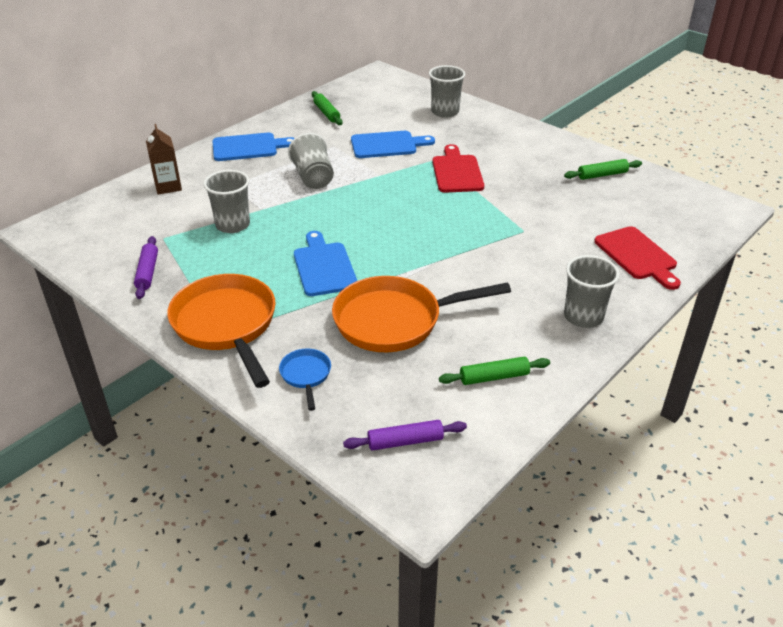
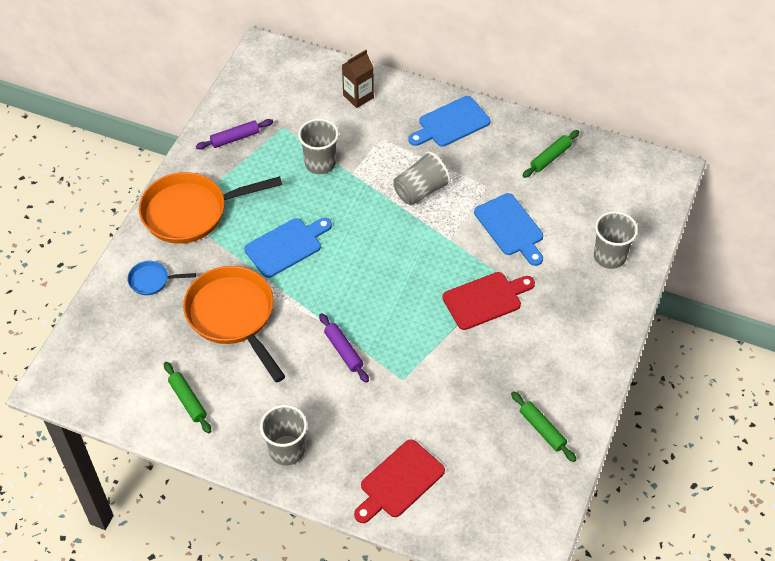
camera: 70 degrees right, 15 degrees up
orange pan [167,274,276,388] -> orange pan turned 150 degrees counterclockwise [139,172,282,244]
blue cutting board [212,133,295,161] -> blue cutting board turned 90 degrees clockwise [408,96,490,147]
blue pan [279,349,331,411] -> blue pan turned 150 degrees counterclockwise [127,261,196,295]
purple rolling pin [343,420,467,451] -> purple rolling pin moved to [319,313,369,383]

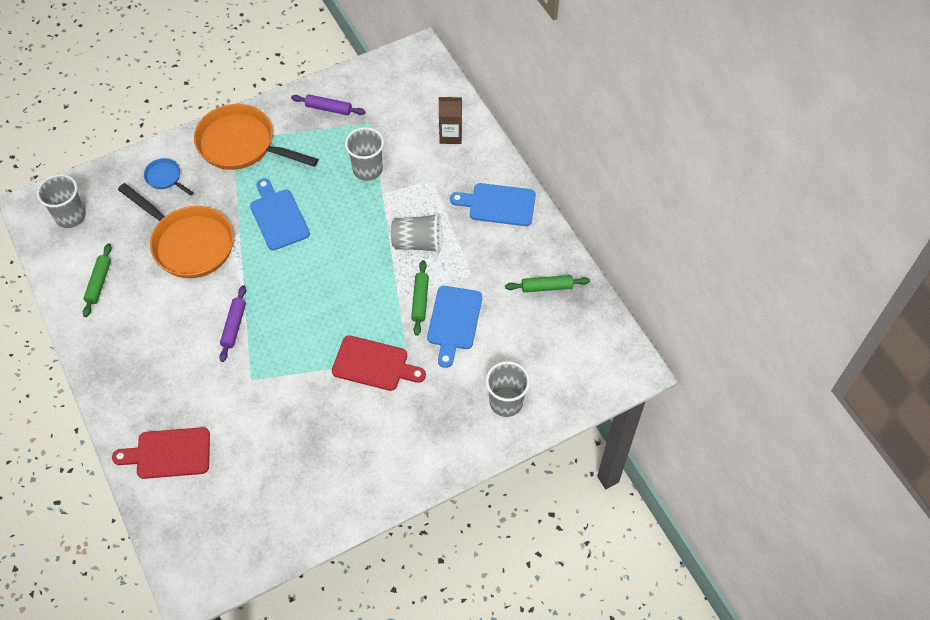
camera: 40 degrees right, 5 degrees up
orange pan [183,266,286,383] -> orange pan turned 120 degrees clockwise [118,183,234,278]
blue cutting board [244,218,332,278] -> blue cutting board turned 120 degrees counterclockwise [250,178,310,250]
grey cup [260,405,307,466] -> grey cup moved to [37,174,86,228]
green rolling pin [511,391,577,462] -> green rolling pin moved to [411,260,429,336]

